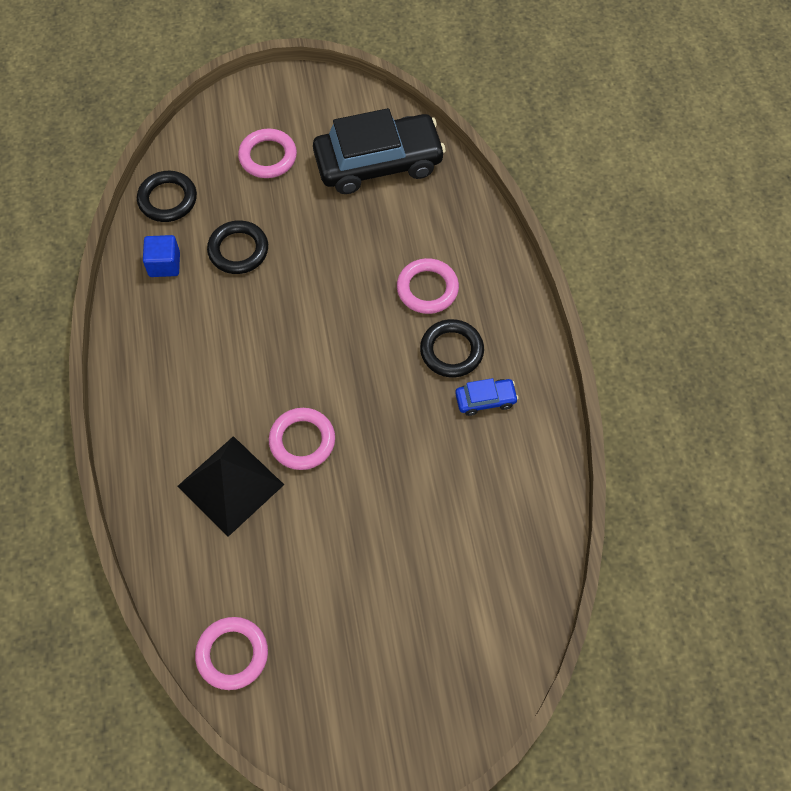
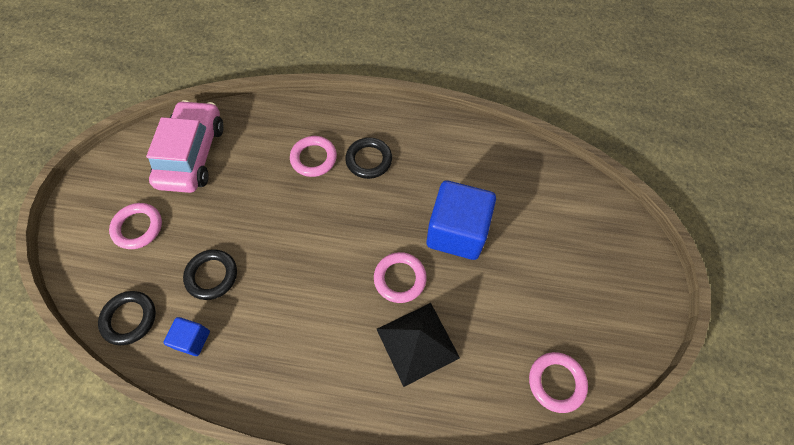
camera: 70 degrees left, 0 degrees up
black car [313,108,446,194] -> pink car [146,100,224,193]
blue car [455,378,518,416] -> none
none -> blue cube [427,181,496,260]

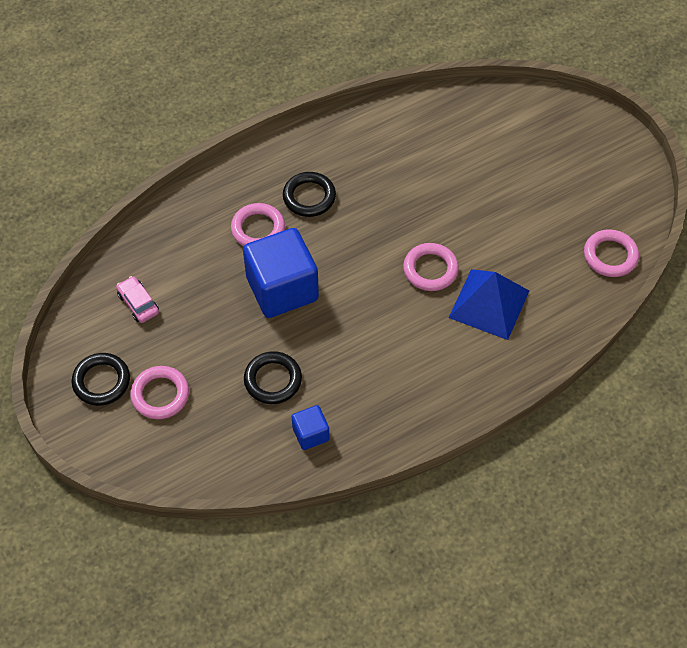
camera: 40 degrees left, 5 degrees down
black ring [98,291,156,345] -> black ring moved to [72,353,130,406]
pink car [146,100,224,193] -> pink car [116,276,159,323], size x0.43
black pyramid [377,303,460,387] -> blue pyramid [449,269,529,340]
blue cube [427,181,496,260] -> blue cube moved to [243,228,319,318]

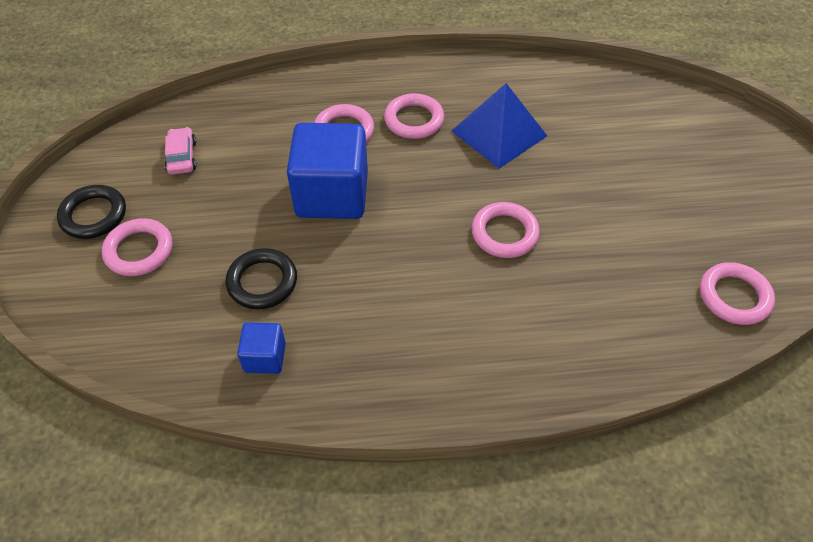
camera: 25 degrees right, 5 degrees down
black ring [283,172,336,217] -> pink ring [384,93,444,139]
blue pyramid [449,269,529,340] -> blue pyramid moved to [451,83,547,169]

